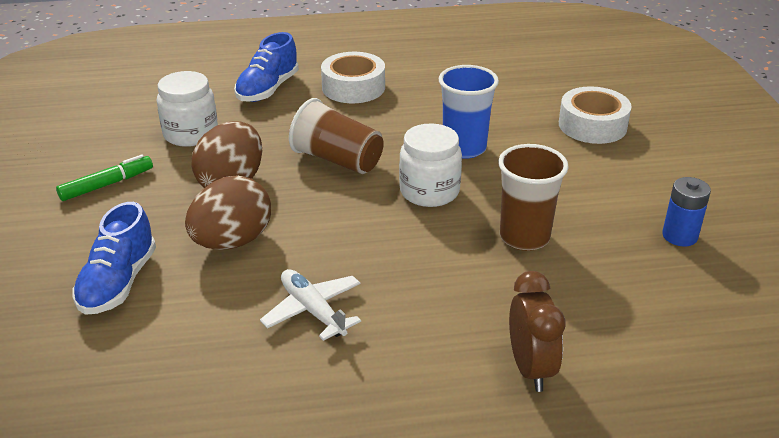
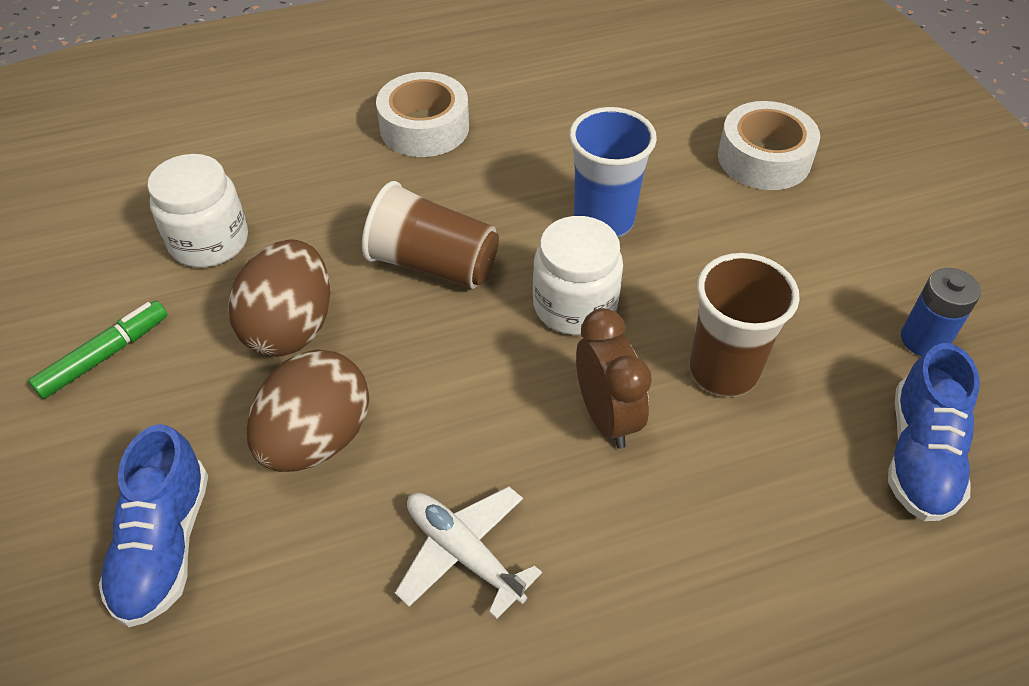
camera: 10 degrees left, 15 degrees up
blue shoe [234,32,299,102] -> blue shoe moved to [888,343,980,521]
brown clock [509,271,565,392] -> brown clock moved to [576,308,652,449]

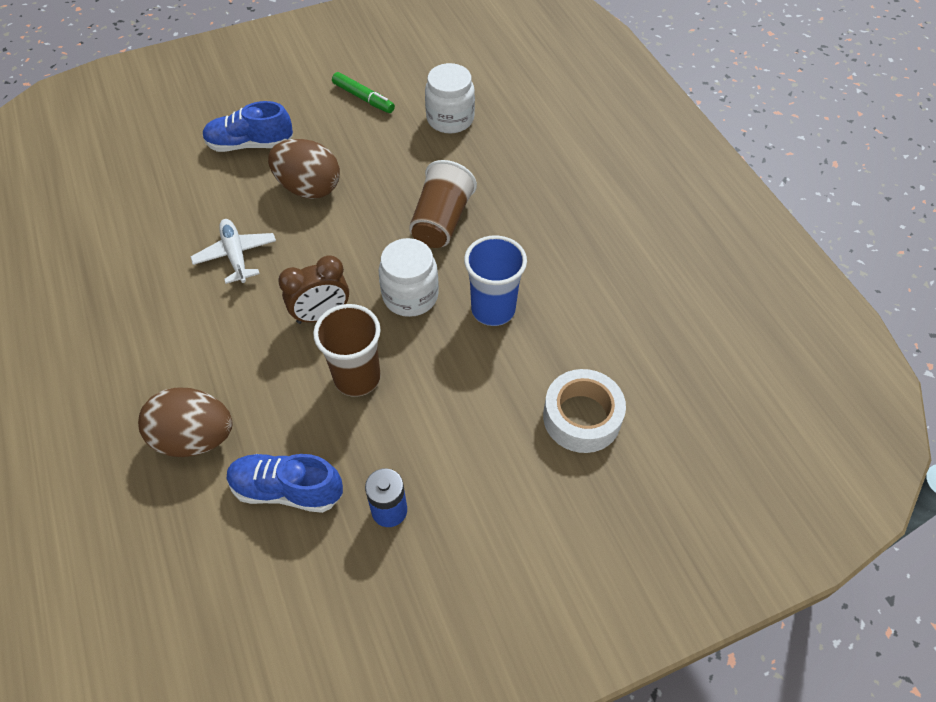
camera: 85 degrees right, 5 degrees up
brown egg [228,239,330,357] -> brown egg moved to [138,387,233,457]
white tape [376,72,469,157] -> none
white plane [395,486,542,619] -> white plane turned 60 degrees counterclockwise [191,219,276,284]

